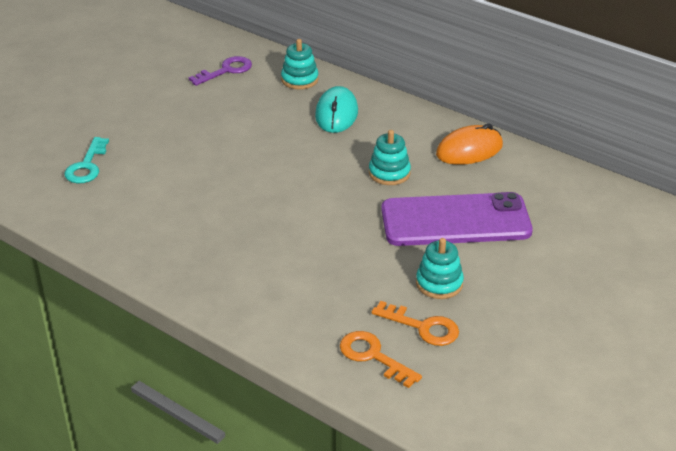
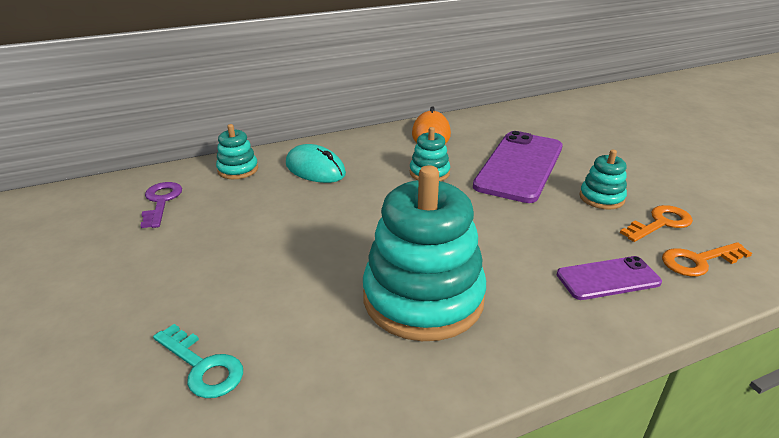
camera: 60 degrees left, 5 degrees down
none -> turquoise stacking toy [363,165,486,341]
none -> purple phone [557,256,662,300]

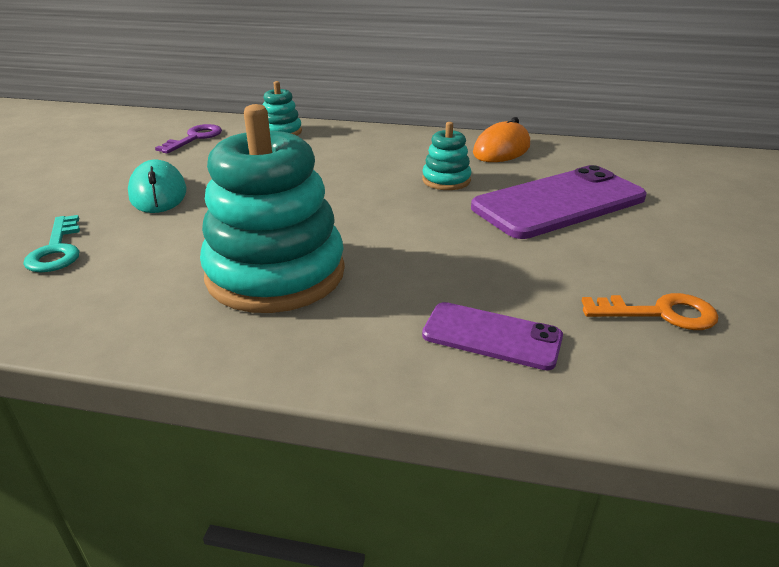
camera: 35 degrees right, 0 degrees up
turquoise mouse [286,144,346,183] -> turquoise mouse moved to [128,159,187,213]
turquoise stacking toy [579,150,627,210] -> none
orange key [662,242,752,277] -> none

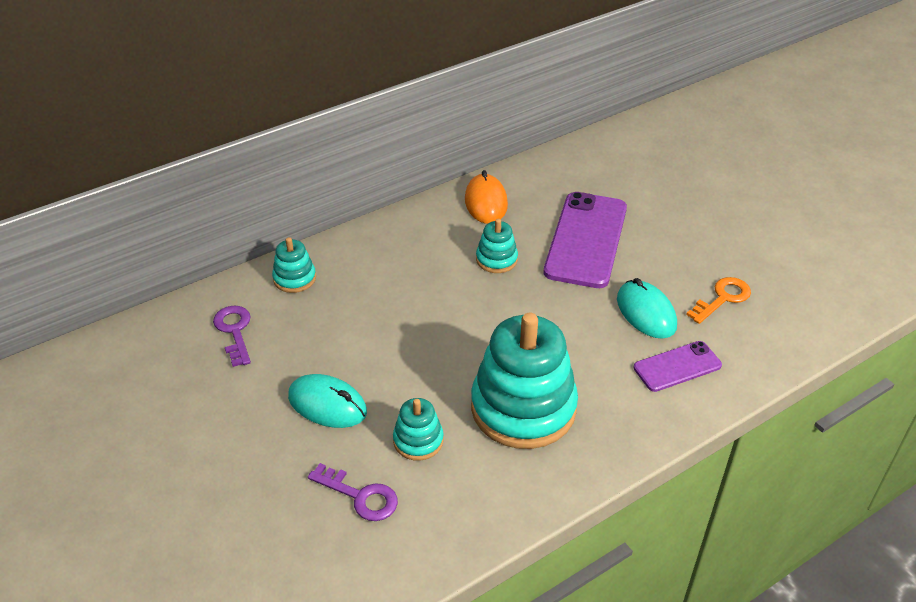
camera: 45 degrees left, 10 degrees up
turquoise key [23,215,80,272] -> purple key [308,463,398,521]
none -> turquoise stacking toy [393,398,444,461]
none -> turquoise mouse [617,278,677,339]

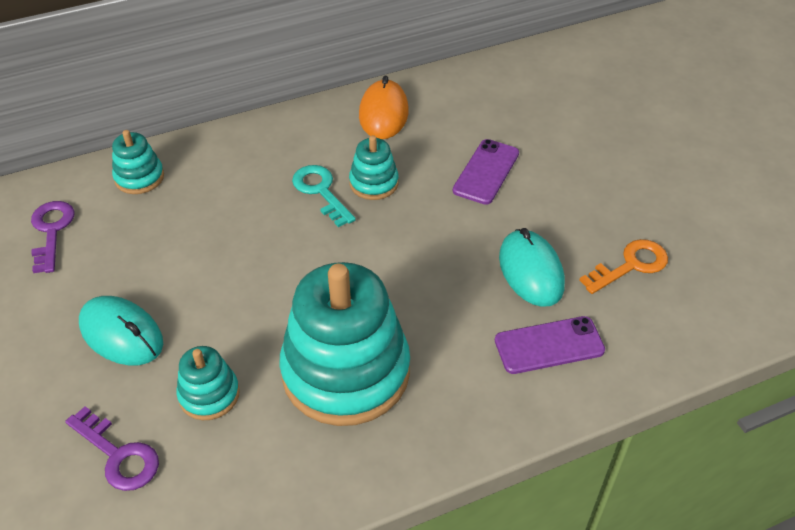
camera: 10 degrees right, 5 degrees up
purple phone [544,192,627,288] -> purple phone [453,139,519,205], size x0.54
none -> turquoise key [292,165,356,227]

